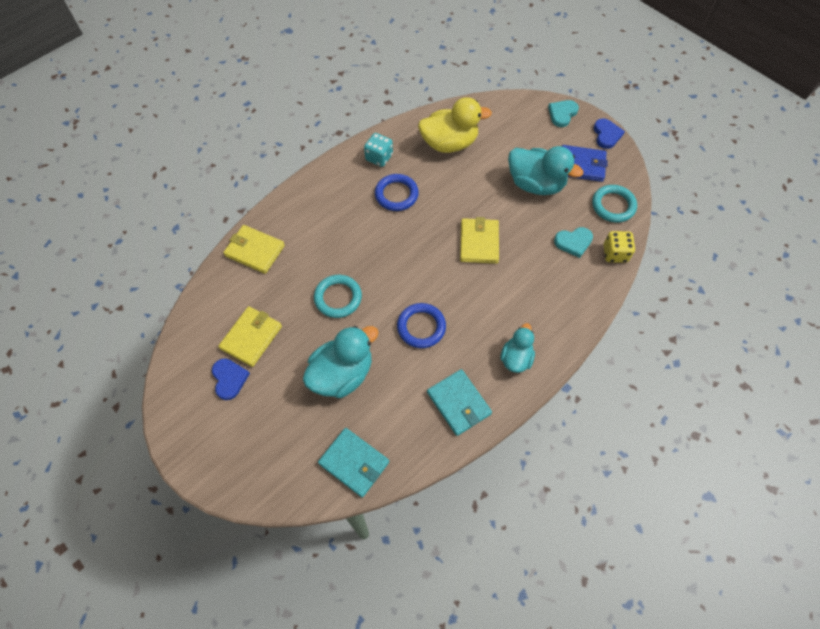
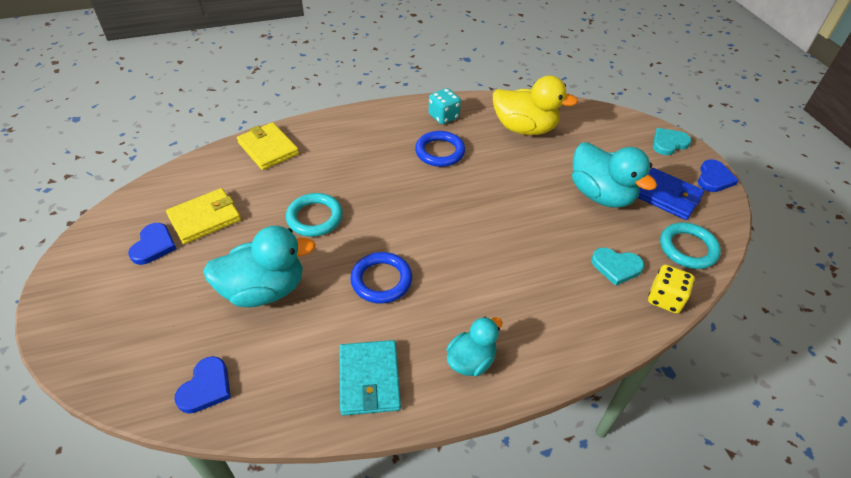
camera: 25 degrees right, 15 degrees down
turquoise wallet [318,428,389,497] -> blue heart [175,356,231,414]
yellow wallet [460,217,499,264] -> none

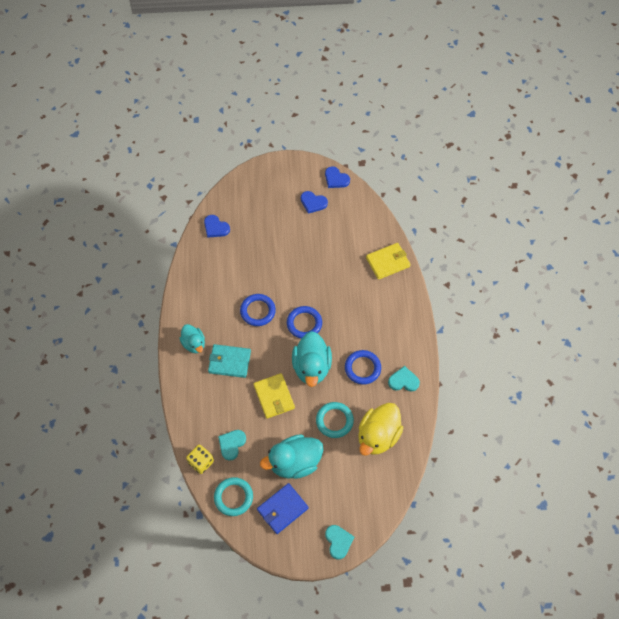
camera: 105 degrees right, 15 degrees up
yellow wallet [166,188,241,244] -> yellow wallet moved to [254,373,295,419]
turquoise duck [203,226,316,307] -> turquoise duck moved to [292,331,332,387]
turquoise ring [286,193,343,237] -> turquoise ring moved to [316,402,354,438]
turquoise wallet [340,340,401,416] -> turquoise wallet moved to [208,344,251,378]
turquoise dice [429,88,461,124] -> turquoise heart [388,366,420,392]
blue heart [698,159,739,192] -> blue heart moved to [325,166,350,188]
none -> blue ring [287,306,322,339]

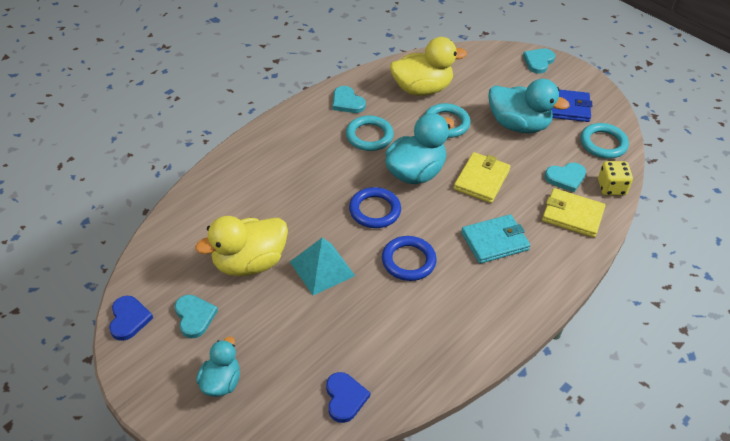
camera: 135 degrees left, 15 degrees down
turquoise duck [180,324,205,353] -> turquoise duck moved to [196,337,240,397]
turquoise wallet [208,344,251,378] -> turquoise wallet turned 75 degrees counterclockwise [461,214,530,264]
blue heart [301,191,328,214] -> turquoise heart [175,295,218,338]
blue ring [345,350,381,385] -> turquoise ring [346,115,394,151]
yellow wallet [366,243,411,280] -> yellow wallet moved to [542,188,605,237]
none -> yellow duck [195,216,288,276]
none -> turquoise pyramid [290,238,355,295]

